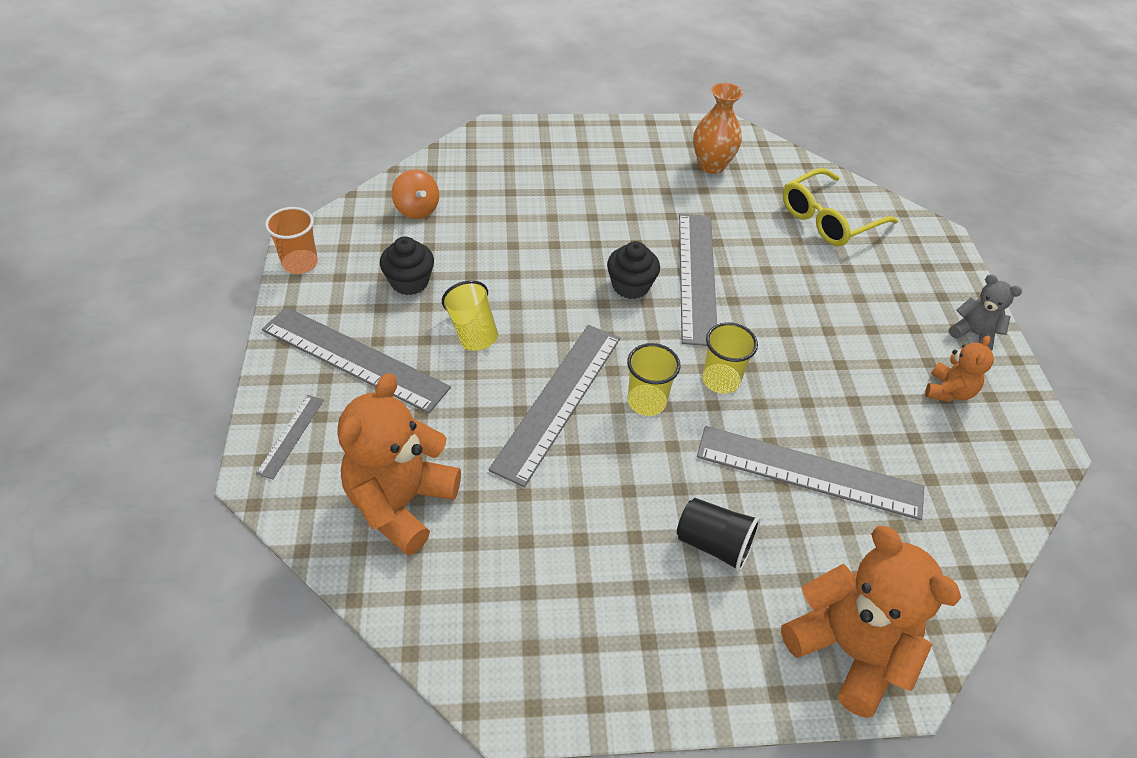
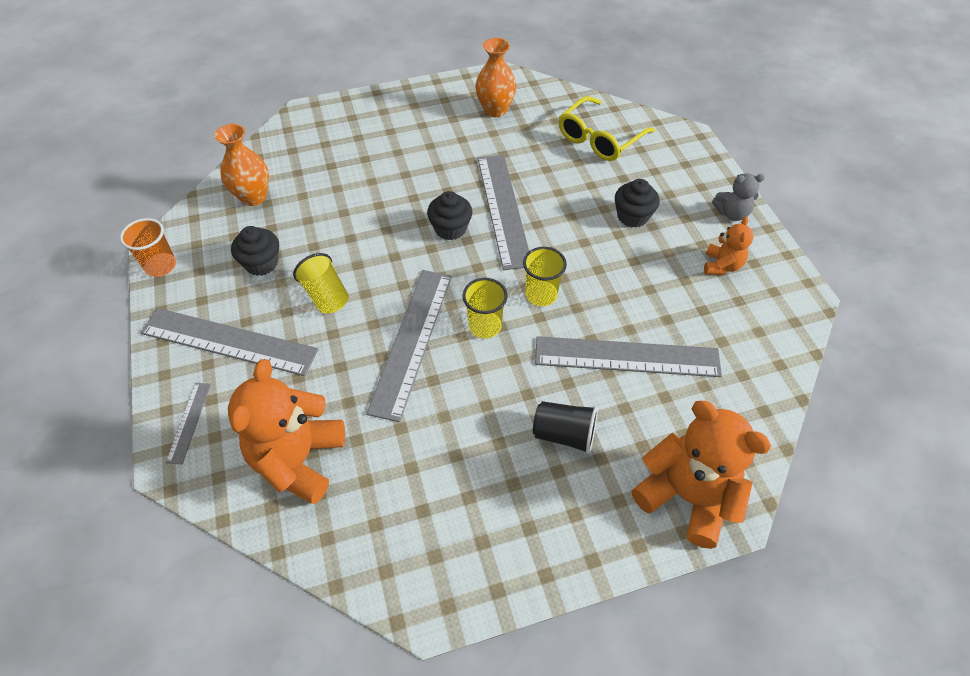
camera: 10 degrees left, 5 degrees up
orange spinning top [392,169,439,219] -> orange vase [214,124,269,206]
grey teddy bear [949,274,1022,351] -> grey teddy bear turned 150 degrees clockwise [712,173,765,221]
none -> black cupcake [615,179,660,227]

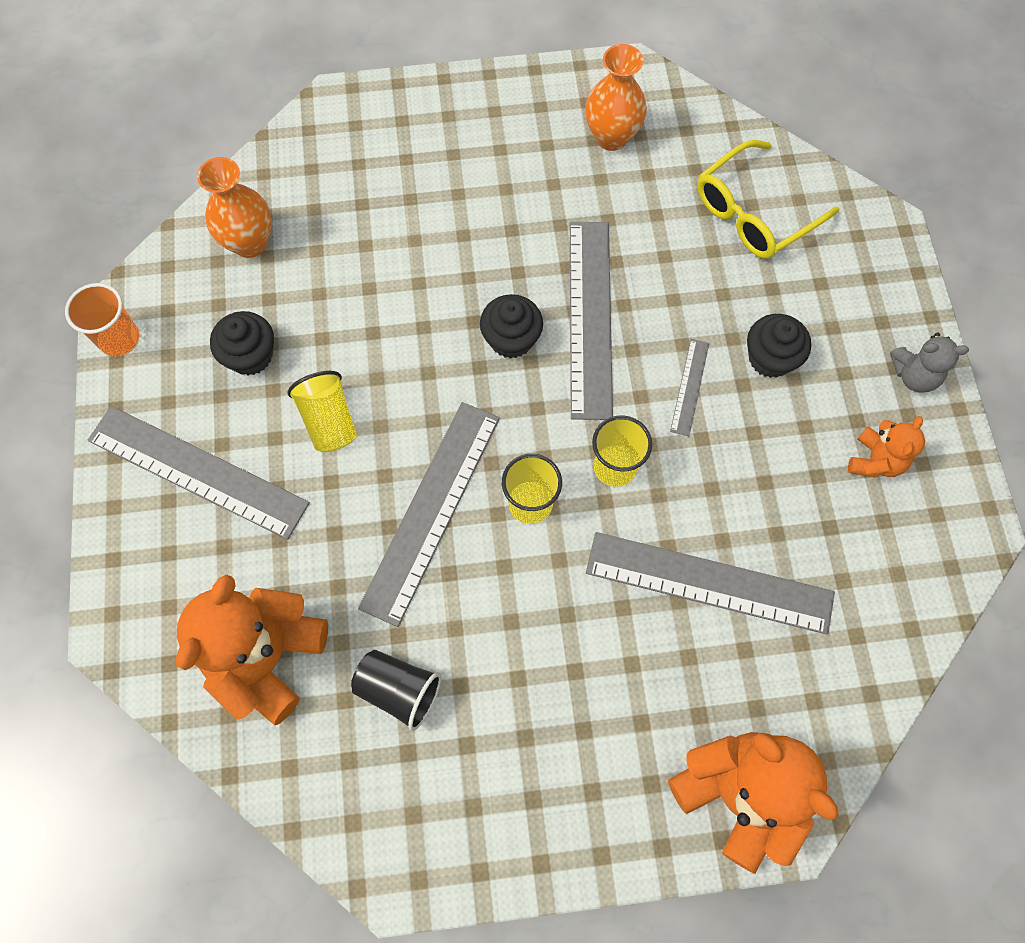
camera: 10 degrees right, 15 degrees up
grey ruler [166,383,211,464] -> grey ruler moved to [670,339,709,436]
black cup [533,401,598,454] -> black cup moved to [351,650,442,731]

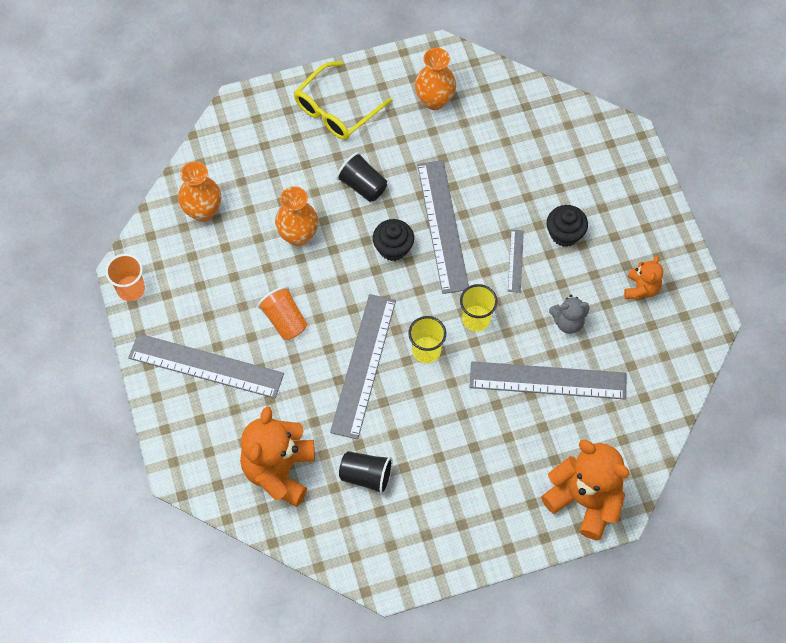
camera: 10 degrees left, 5 degrees down
black cupcake [210,311,274,375] -> none
yellow cup [288,371,357,452] -> orange cup [257,286,307,340]
yellow glasses [697,140,840,259] -> yellow glasses moved to [294,61,392,140]
grey teddy bear [890,333,969,393] -> grey teddy bear moved to [549,295,590,334]
none -> orange vase [275,186,318,246]
none -> black cup [336,152,387,202]

